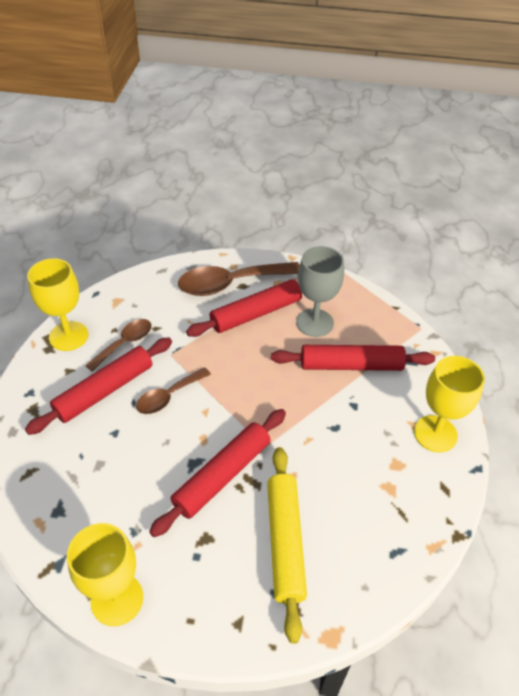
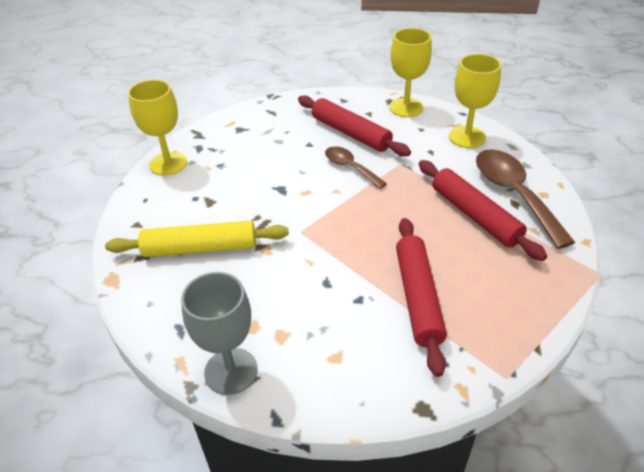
camera: 90 degrees right, 5 degrees down
brown spoon [85,319,151,372] -> none
red rolling pin [149,409,286,537] -> none
grey goblet [296,246,344,337] -> grey goblet moved to [181,272,258,395]
yellow goblet [414,356,485,452] -> yellow goblet moved to [449,54,501,148]

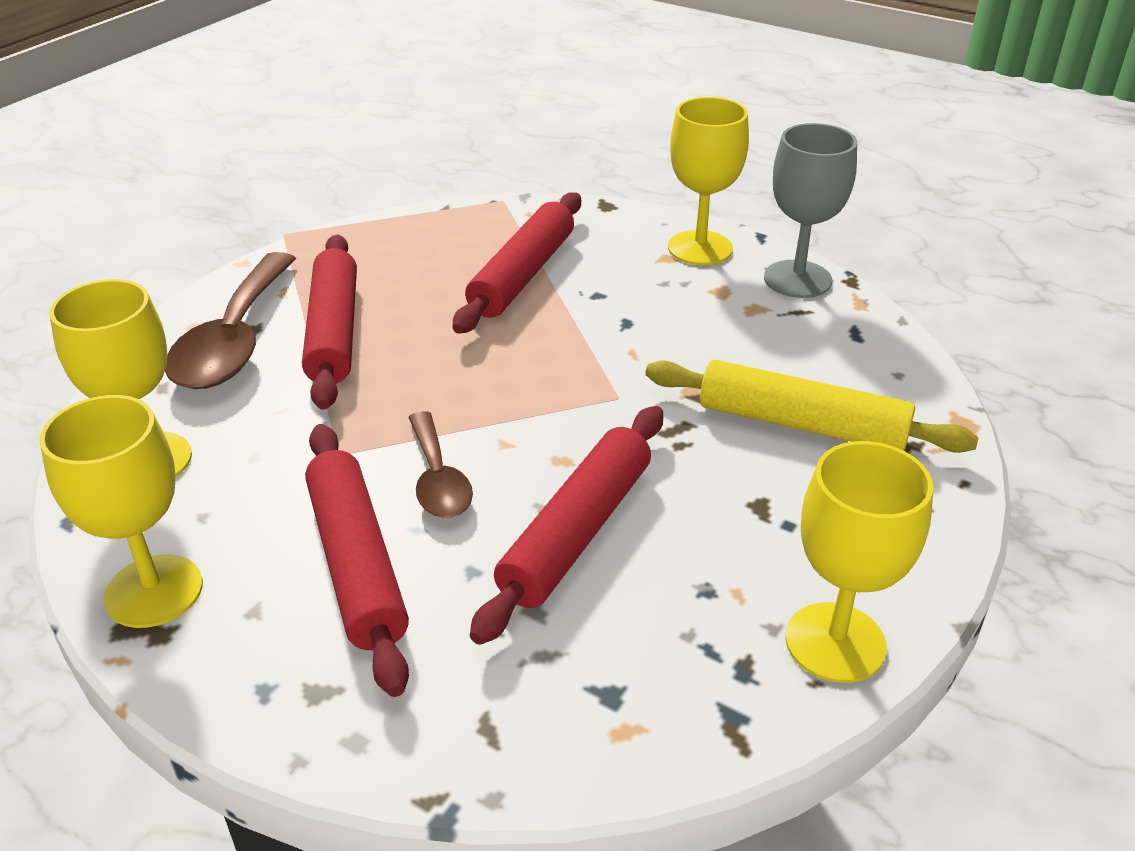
camera: 155 degrees left, 5 degrees down
none -> red rolling pin [470,406,663,645]
none -> yellow goblet [668,97,749,265]

